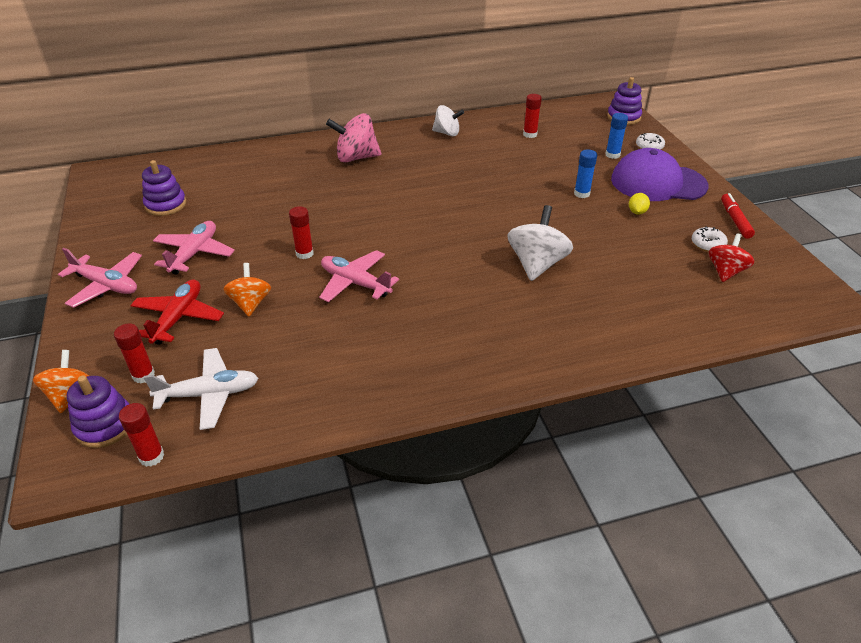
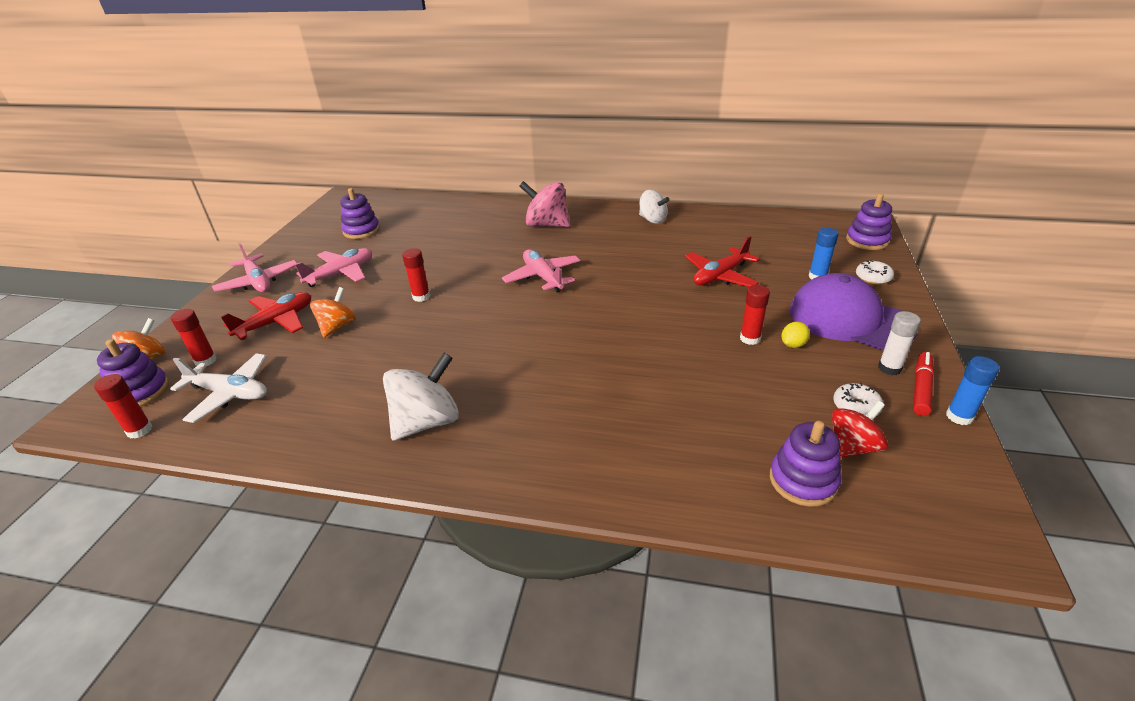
camera: 30 degrees right, 5 degrees down
pink plane [319,250,399,302] -> pink plane moved to [502,249,580,293]
white spinning top [508,205,573,281] -> white spinning top moved to [383,353,459,440]
red glue stick [523,94,542,138] -> red glue stick moved to [740,285,770,345]
blue glue stick [574,150,597,198] -> blue glue stick moved to [946,356,999,425]
none -> red plane [685,236,760,287]
none -> purple stacking toy [770,421,841,507]
none -> white glue stick [878,311,921,375]

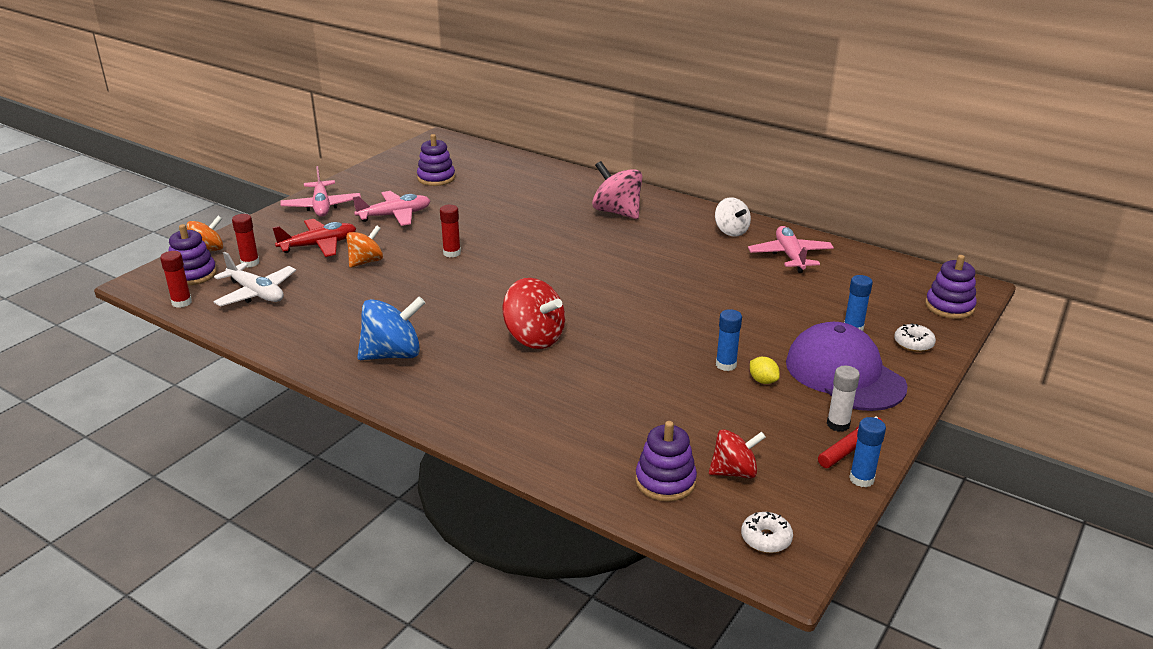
camera: 20 degrees right, 5 degrees down
white spinning top [383,353,459,440] -> blue spinning top [357,296,425,360]
pink plane [502,249,580,293] -> pink plane moved to [748,226,834,273]
red plane [685,236,760,287] -> none
red glue stick [740,285,770,345] -> blue glue stick [716,309,742,371]
yellow lemon [781,322,810,348] -> yellow lemon turned 75 degrees clockwise [750,357,780,384]
white donut [833,383,883,416] -> white donut moved to [741,512,793,553]
none -> red spinning top [503,278,565,349]

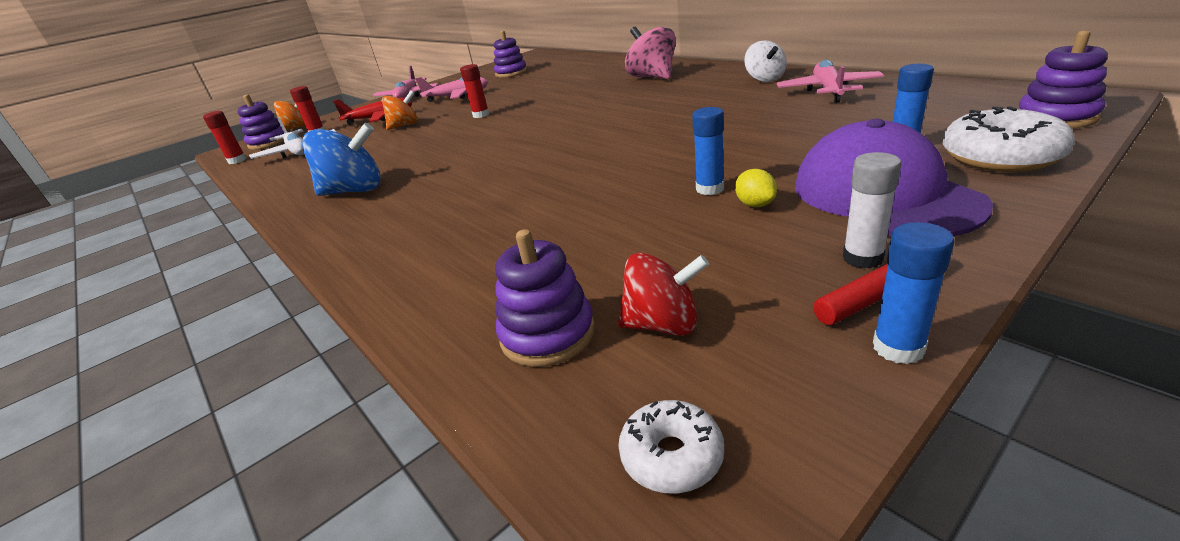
camera: 20 degrees right, 0 degrees up
red spinning top [503,278,565,349] -> none
white donut [894,323,936,352] -> white donut [942,106,1075,172], size x1.81

